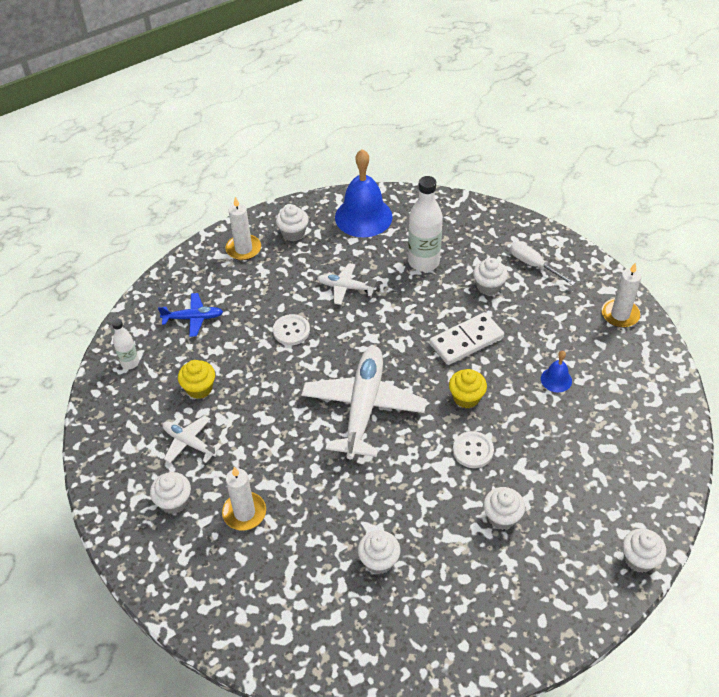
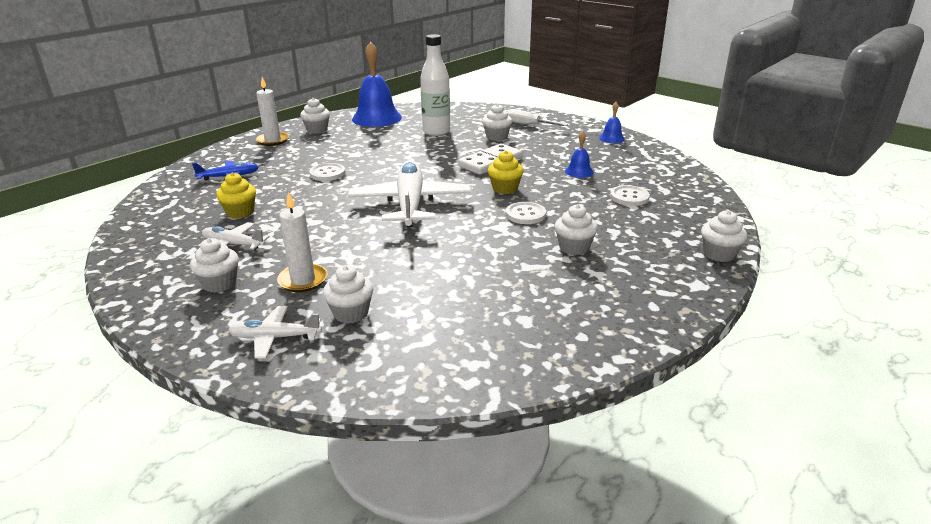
camera: 15 degrees left, 20 degrees down
white bottle [112,319,139,369] -> none
white plane [317,263,377,305] -> white plane moved to [228,306,322,359]
white cupcake [358,530,400,575] -> white cupcake moved to [323,265,373,324]
white candle [602,263,642,328] -> blue bell [599,102,625,143]
none -> white button [610,185,650,206]

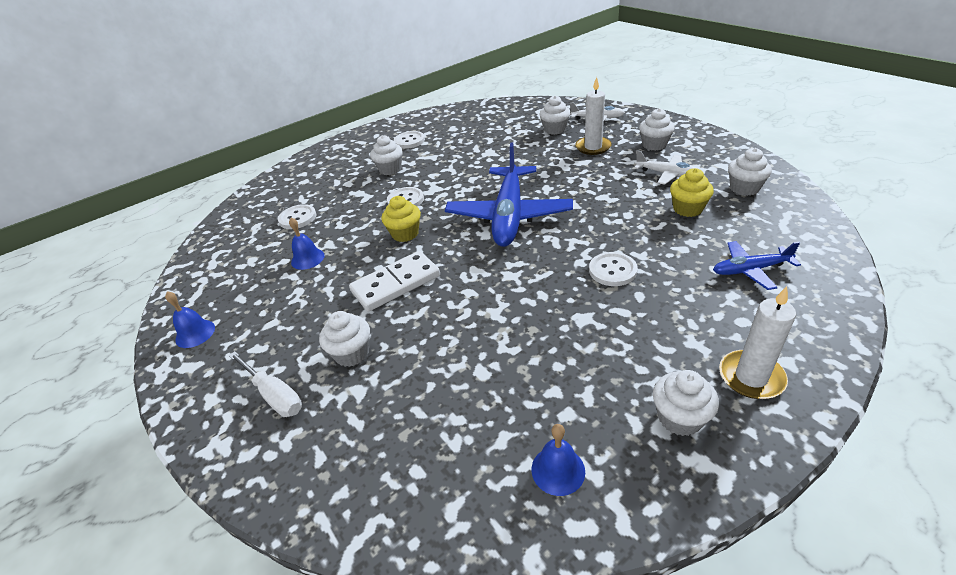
camera: 165 degrees left, 10 degrees up
white plane [347,160,471,227] -> blue plane [445,143,573,247]
blue bell [352,42,402,127] -> blue bell [531,424,585,496], size x0.47
white bottle [420,34,450,136] -> none
white cupcake [701,210,747,262] -> white cupcake moved to [728,148,772,196]
none -> white button [394,131,425,149]

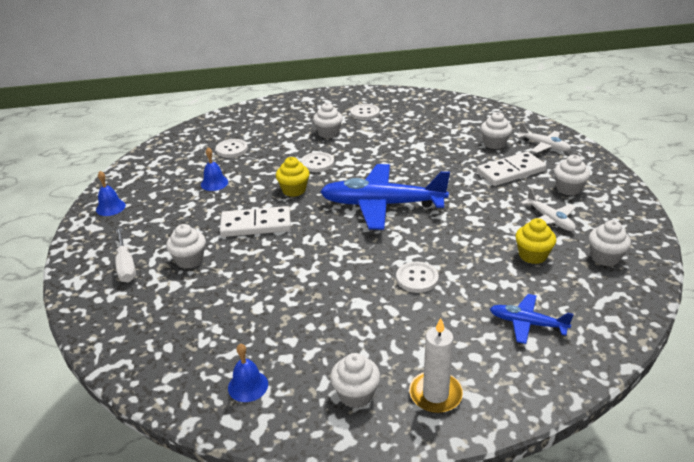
camera: 25 degrees right, 5 degrees down
blue plane [445,143,573,247] -> blue plane turned 60 degrees clockwise [320,164,450,230]
white candle [575,77,612,155] -> white domino [477,152,546,186]

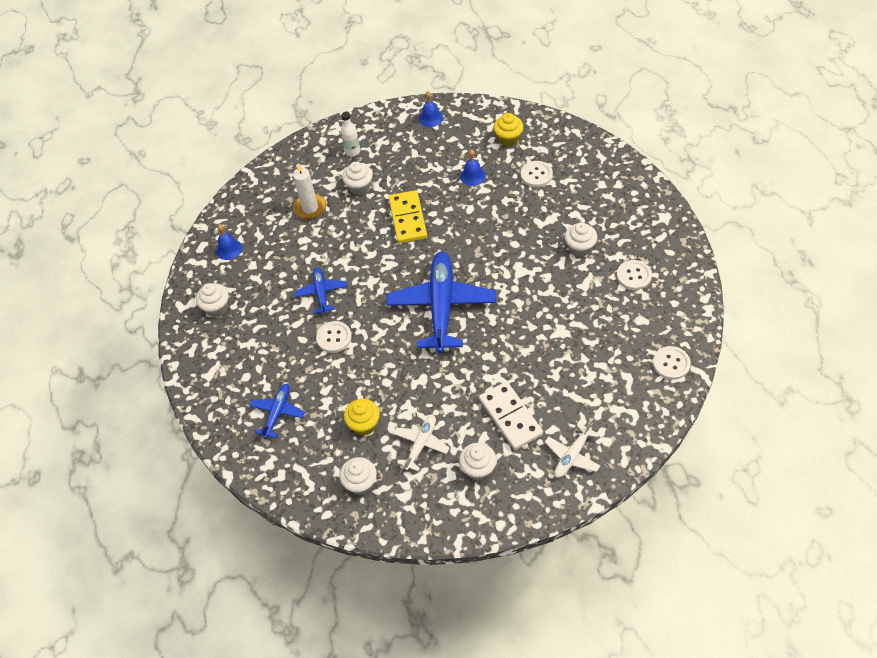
camera: 90 degrees right, 20 degrees up
white screwdriver [115,228,136,282] -> white bottle [341,112,360,157]
white domino [220,206,291,237] -> yellow domino [389,190,427,243]
yellow cupcake [276,157,310,197] -> yellow cupcake moved to [493,113,523,146]
white button [301,152,334,172] -> white button moved to [653,346,691,380]
white candle [409,318,463,413] -> white candle moved to [293,163,326,219]
white cupcake [481,112,512,149] -> none
white plane [520,187,576,231] -> white plane turned 150 degrees clockwise [393,415,449,471]
none -> blue plane [294,267,347,314]

